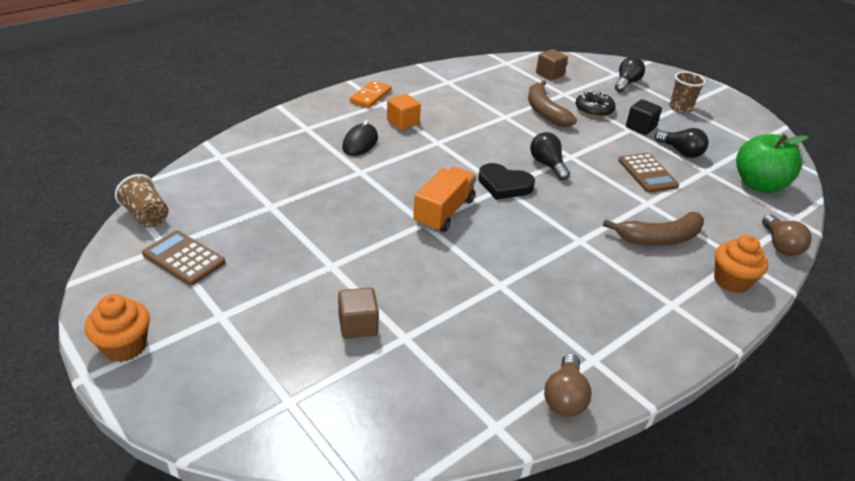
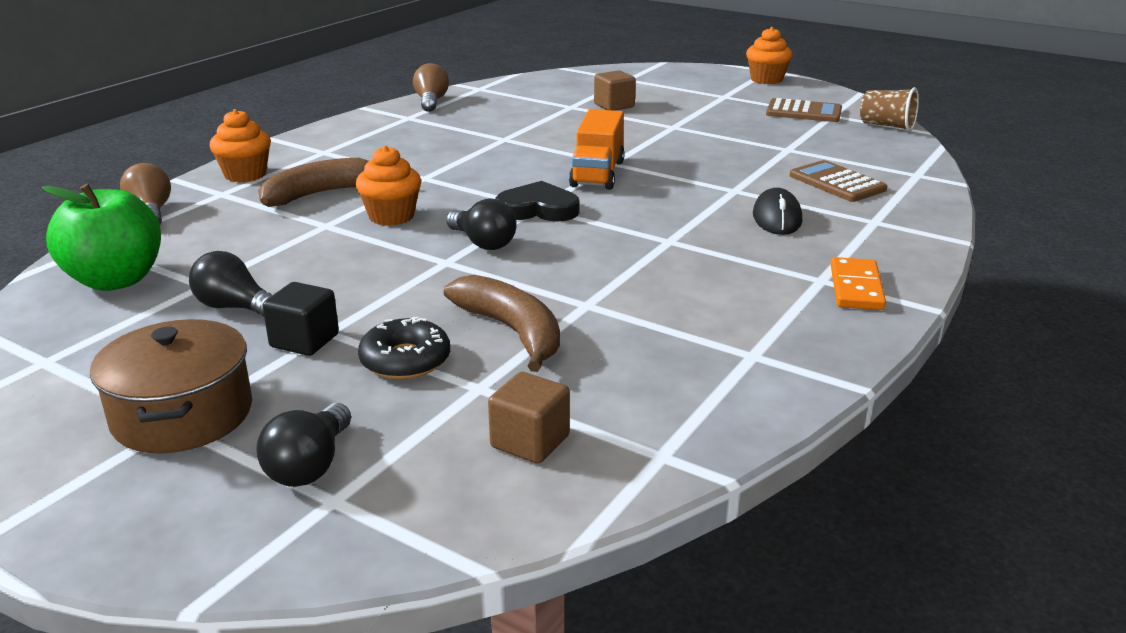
camera: 165 degrees right, 10 degrees down
orange cube [387,94,421,130] -> none
brown calculator [618,153,679,192] -> brown calculator moved to [789,160,887,202]
brown cup [670,72,706,113] -> brown pot [90,319,252,453]
none -> orange cupcake [356,145,421,226]

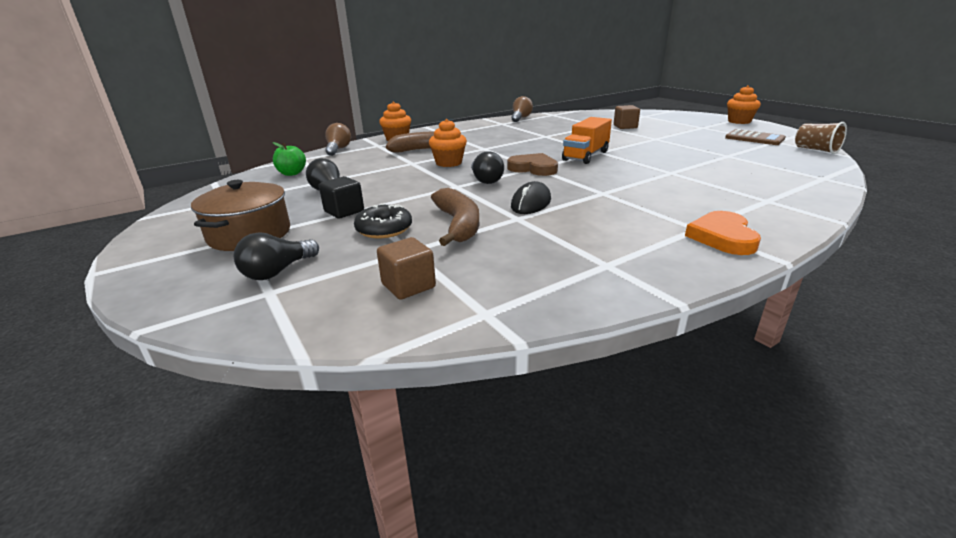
camera: 25 degrees right, 0 degrees up
green apple [42,183,161,291] -> green apple [273,142,306,176], size x0.57
black heart [495,181,580,222] -> brown heart [507,153,558,176]
black mouse [753,188,802,235] -> black mouse moved to [511,181,551,214]
brown calculator [789,160,887,202] -> none
orange domino [831,257,886,310] -> orange heart [685,211,761,255]

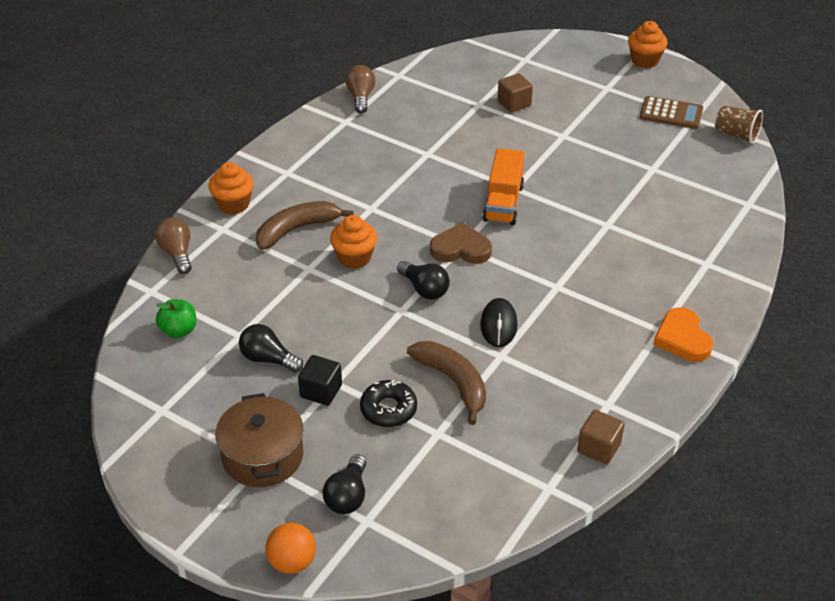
camera: 25 degrees left, 15 degrees up
brown cube [377,237,436,300] -> brown cube moved to [577,410,625,464]
none -> orange ball [265,523,316,574]

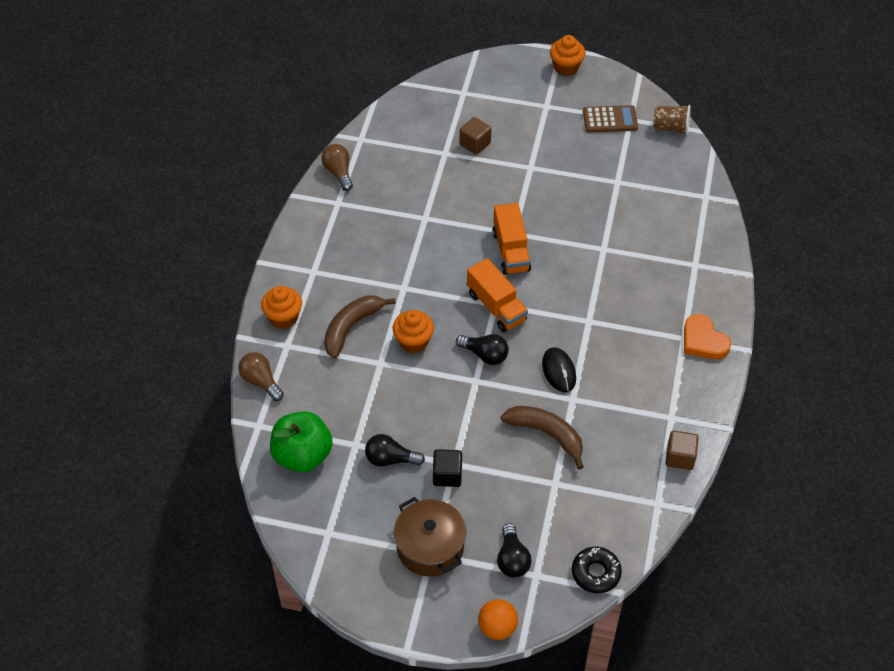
camera: 20 degrees left, 10 degrees up
green apple [156,299,196,338] -> green apple [270,411,333,472], size x1.77
black donut [360,380,417,427] -> black donut moved to [572,547,622,593]
brown heart [430,222,492,264] -> orange truck [467,258,528,332]

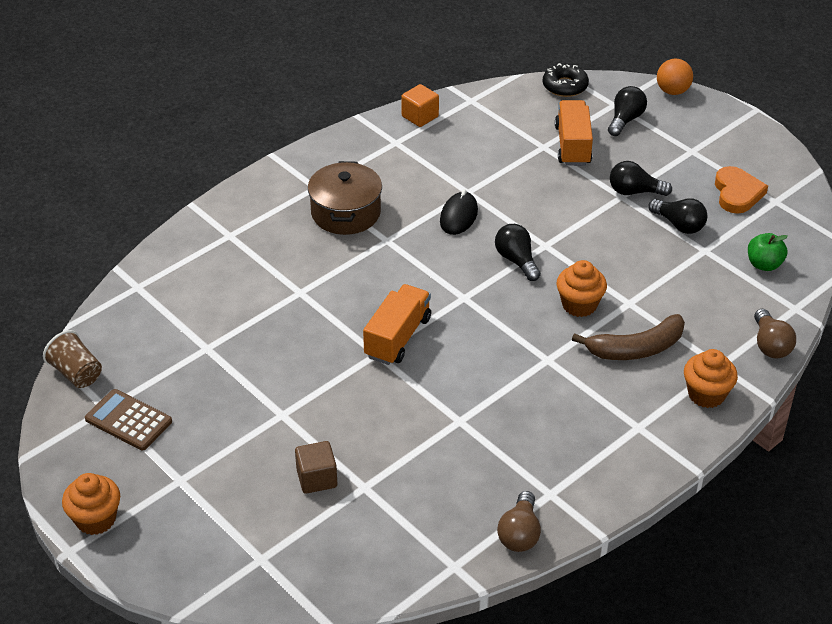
camera: 145 degrees left, 10 degrees down
green apple [270,411,333,472] -> green apple [748,233,788,271], size x0.57
brown pot [394,497,466,577] -> brown pot moved to [308,161,382,235]
black cube [433,449,462,487] -> black light bulb [610,161,672,196]
orange truck [467,258,528,332] -> orange truck moved to [555,100,593,166]
brown banana [501,406,584,470] -> none
brown cube [666,431,699,470] -> orange cube [401,84,439,127]
orange heart [684,314,731,359] -> orange heart moved to [715,166,768,214]

